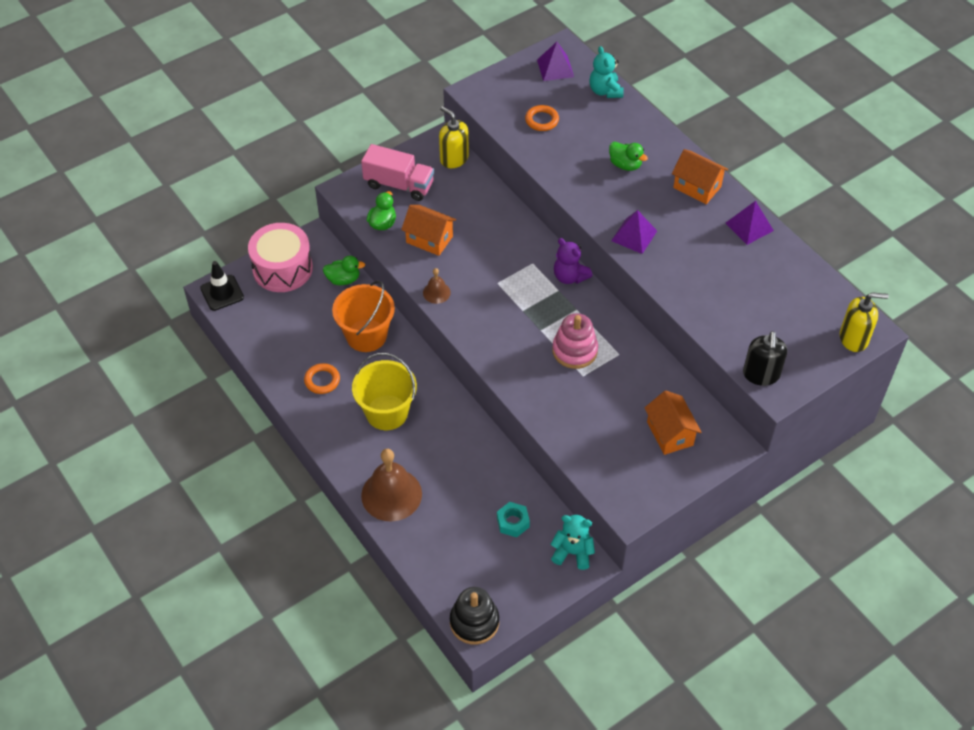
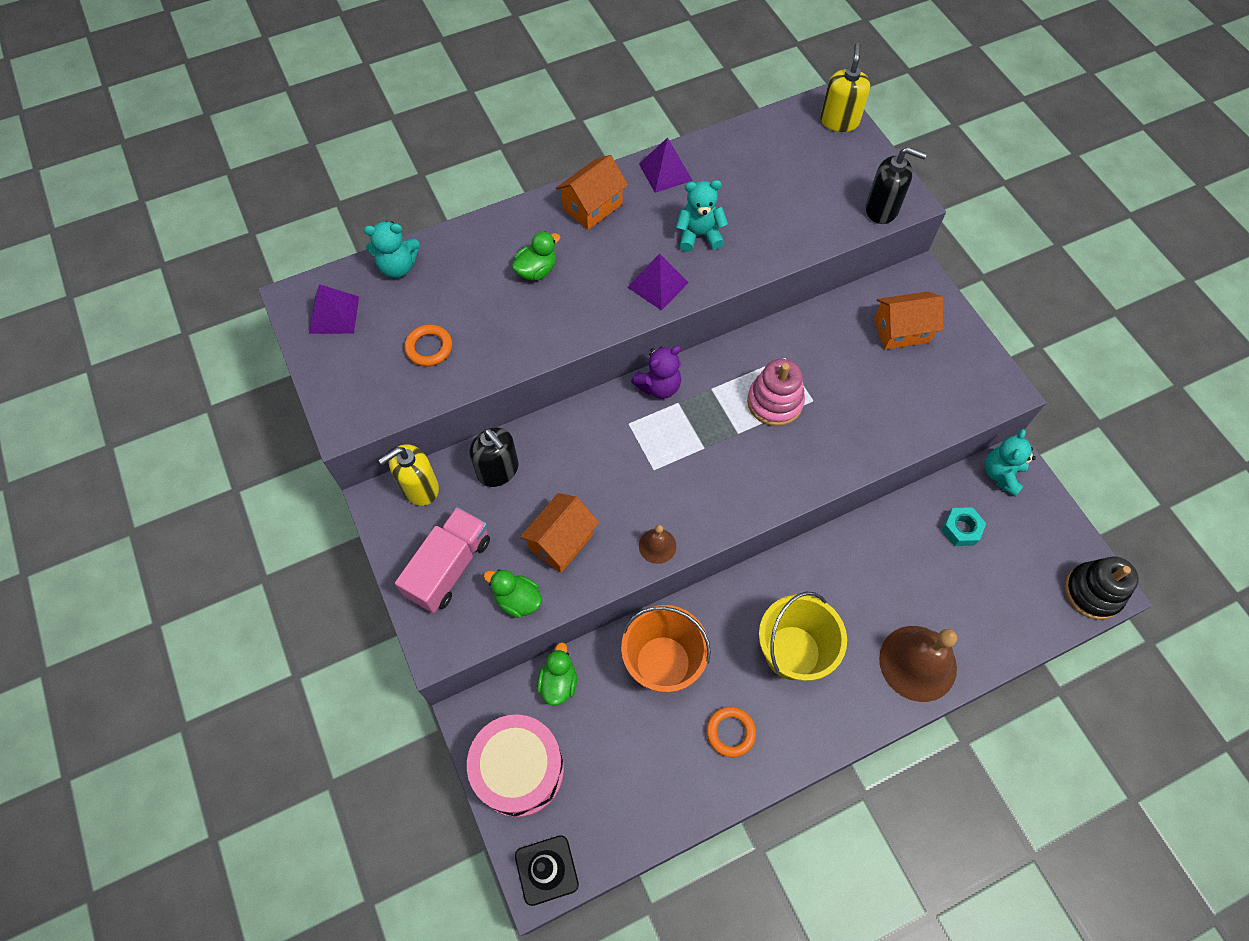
camera: 80 degrees left, 10 degrees up
none -> black soap dispenser [469,428,518,487]
none -> turquoise teddy bear [676,180,728,252]

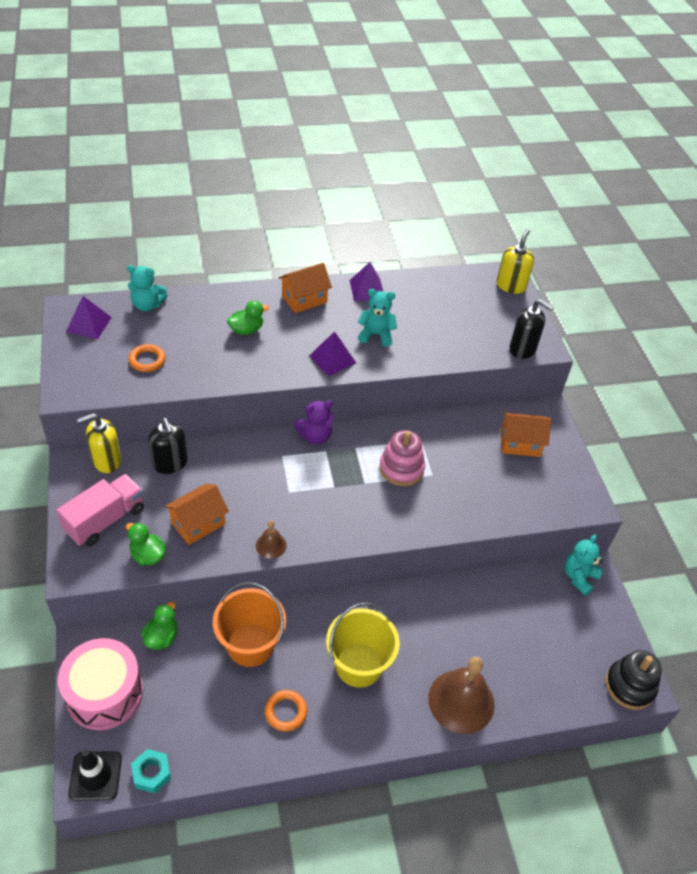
camera: 10 degrees right, 15 degrees down
turquoise nut [941,507,986,546] -> turquoise nut moved to [131,749,171,793]

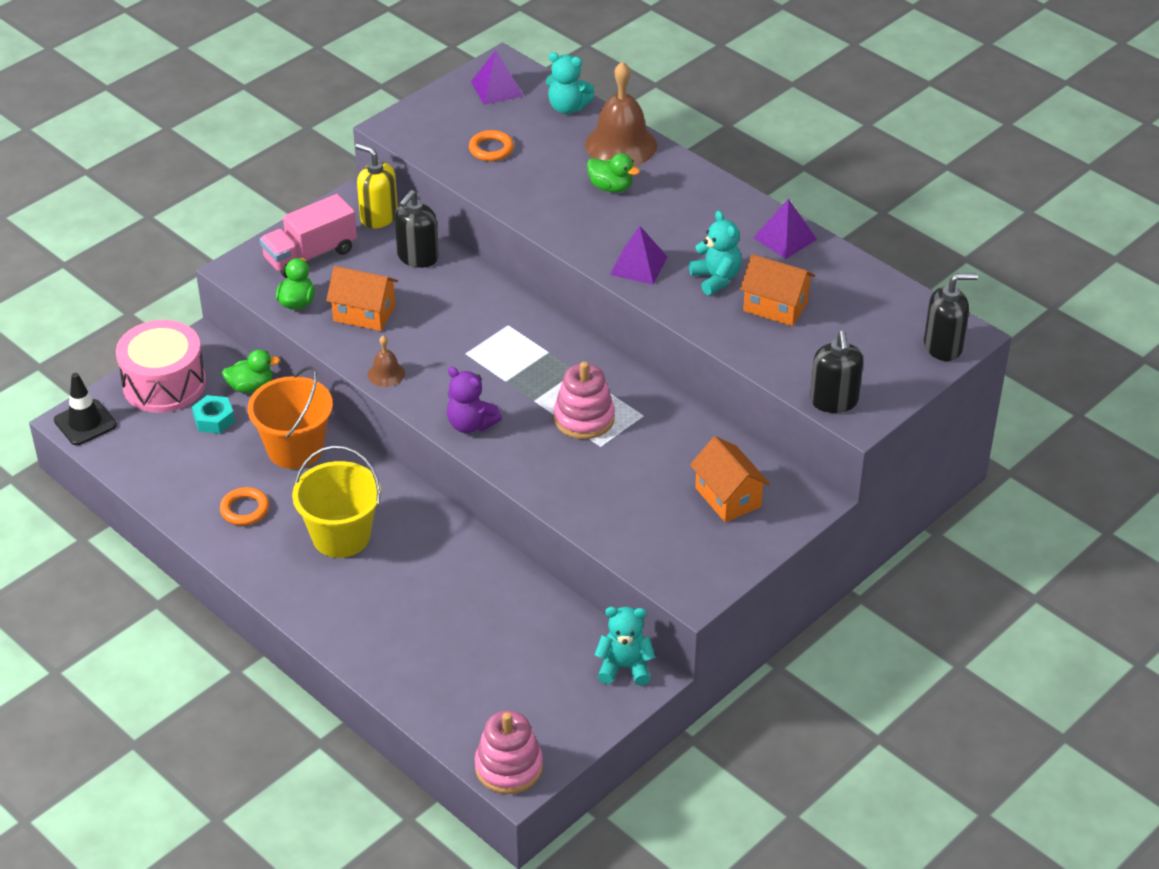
camera: 60 degrees right, 5 degrees down
pink truck [56,474,144,546] -> pink truck turned 135 degrees clockwise [260,194,357,278]
turquoise teddy bear [127,265,168,312] -> turquoise teddy bear turned 45 degrees counterclockwise [546,52,594,114]
turquoise nut [131,749,171,793] -> turquoise nut moved to [192,395,235,434]
orange house [279,263,332,313] -> orange house moved to [740,254,815,326]
purple teddy bear [294,400,334,444] -> purple teddy bear moved to [447,367,502,433]
brown bell [428,657,495,734] -> brown bell moved to [585,61,657,166]
yellow soap dispenser [497,229,534,294] -> black soap dispenser [924,273,978,361]
black stacking toy [605,650,662,710] -> pink stacking toy [475,710,543,794]

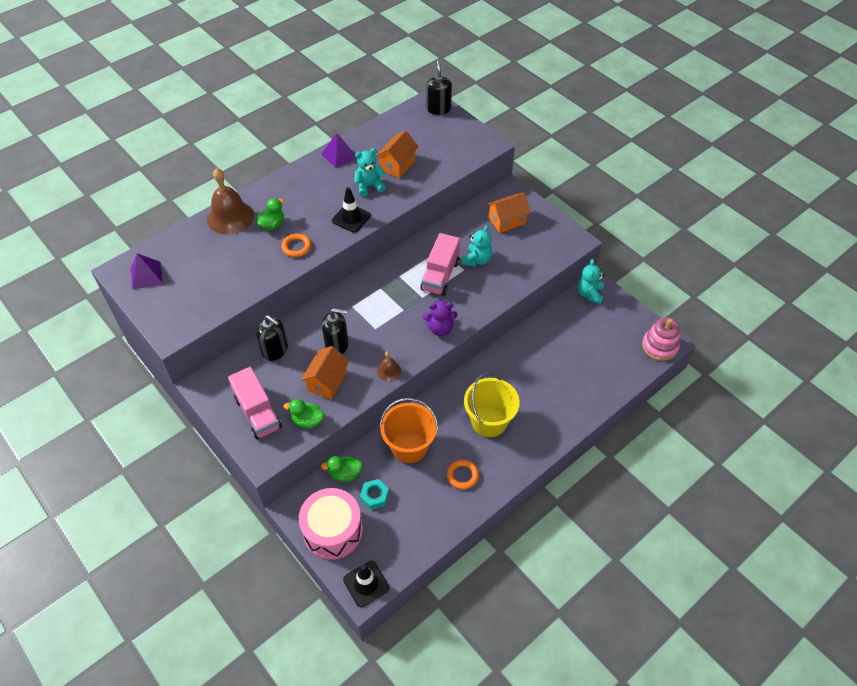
camera: 85 degrees left, 10 degrees up
green duck [222,349,280,393] -> green duck turned 90 degrees counterclockwise [321,456,363,482]
yellow soap dispenser [355,143,398,229] -> none
purple teddy bear [447,367,502,433] -> purple teddy bear turned 45 degrees clockwise [423,300,458,336]
orange ring [469,130,514,161] -> orange ring moved to [281,233,312,257]
turquoise teddy bear [546,52,594,114] -> turquoise teddy bear moved to [462,225,492,267]
pink stacking toy [554,362,615,439] -> pink truck [420,233,460,296]
purple pyramid [610,226,667,285] -> black traffic cone [332,187,371,233]
black soap dispenser [810,331,863,413] -> black soap dispenser moved to [322,308,349,354]

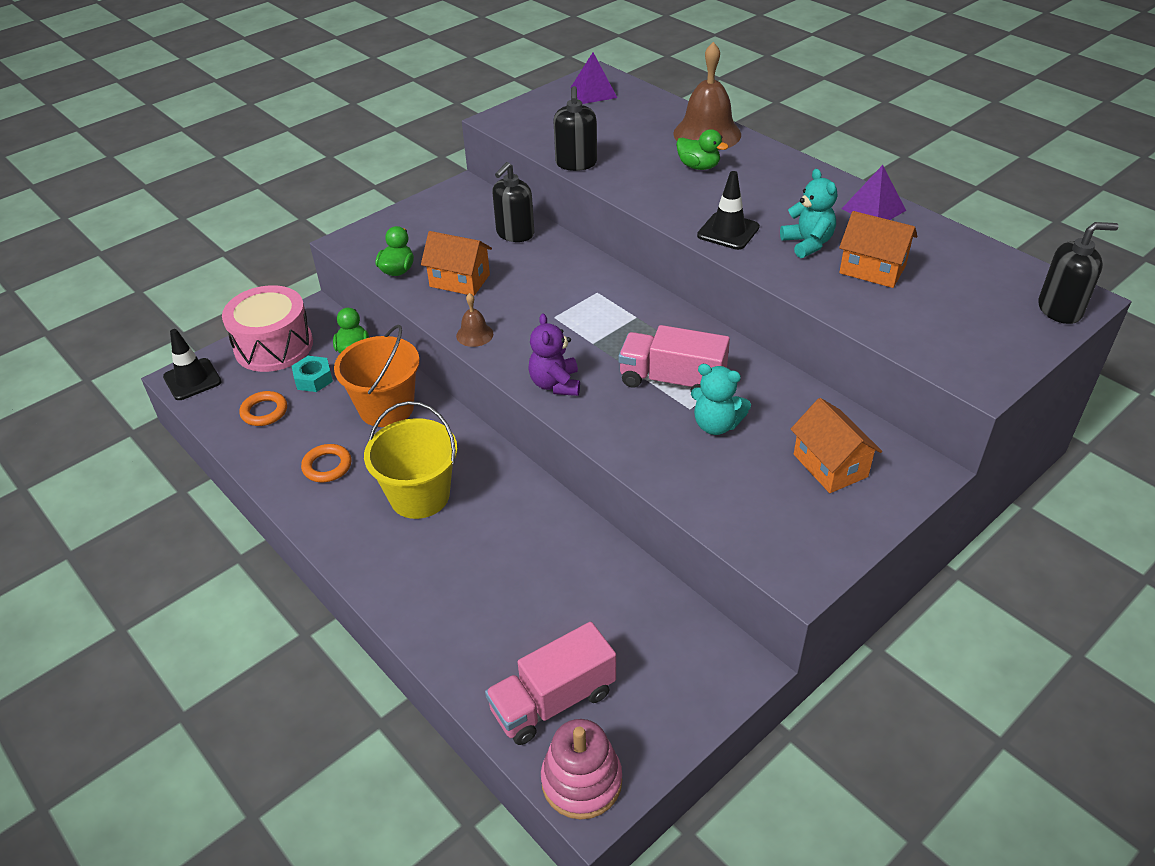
camera: 90 degrees right, 10 degrees down
pink truck [228,367,282,439] -> pink truck moved to [485,622,616,745]
orange ring [281,233,312,257] -> orange ring moved to [239,391,287,426]
black soap dispenser [322,308,349,354] -> black soap dispenser moved to [554,86,597,171]
turquoise teddy bear [577,259,605,304] -> none

